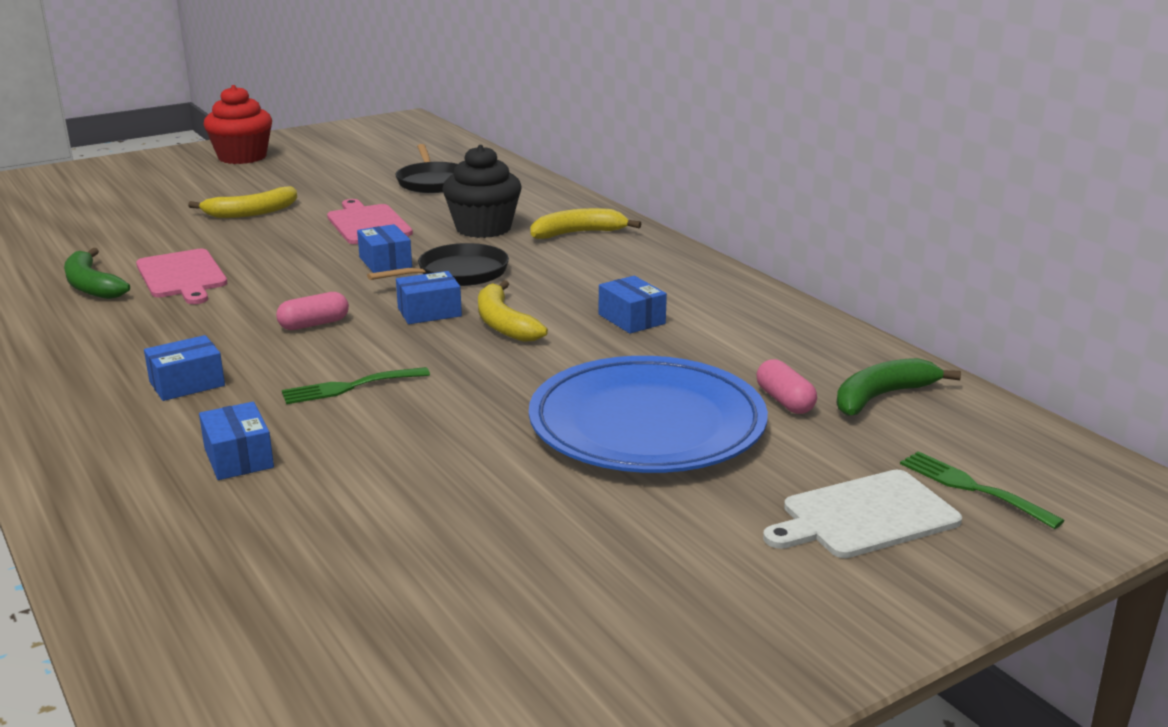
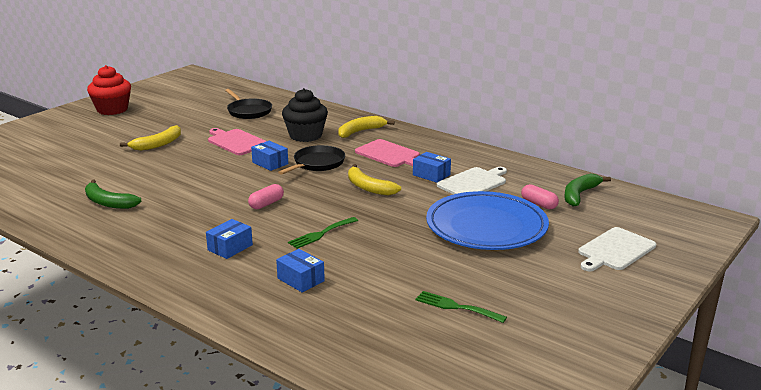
camera: 20 degrees left, 0 degrees up
pink cutting board [136,249,227,304] -> pink cutting board moved to [355,139,420,167]
blue box [396,271,462,324] -> none
green fork [900,451,1065,529] -> green fork moved to [415,291,507,323]
none -> white cutting board [437,167,507,194]

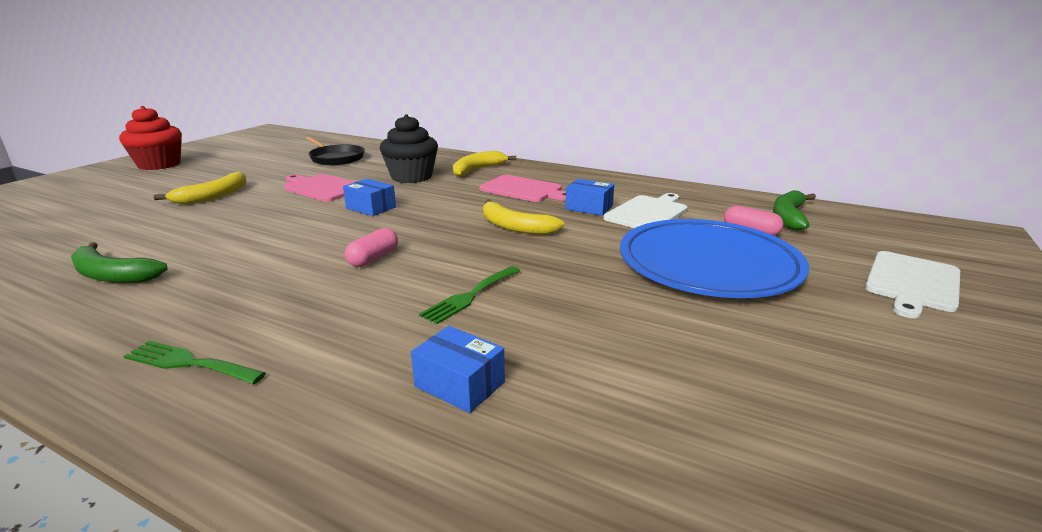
camera: 10 degrees left, 0 degrees up
blue box [206,219,253,259] -> none
black pan [278,145,345,175] -> none
green fork [415,291,507,323] -> green fork moved to [123,341,266,384]

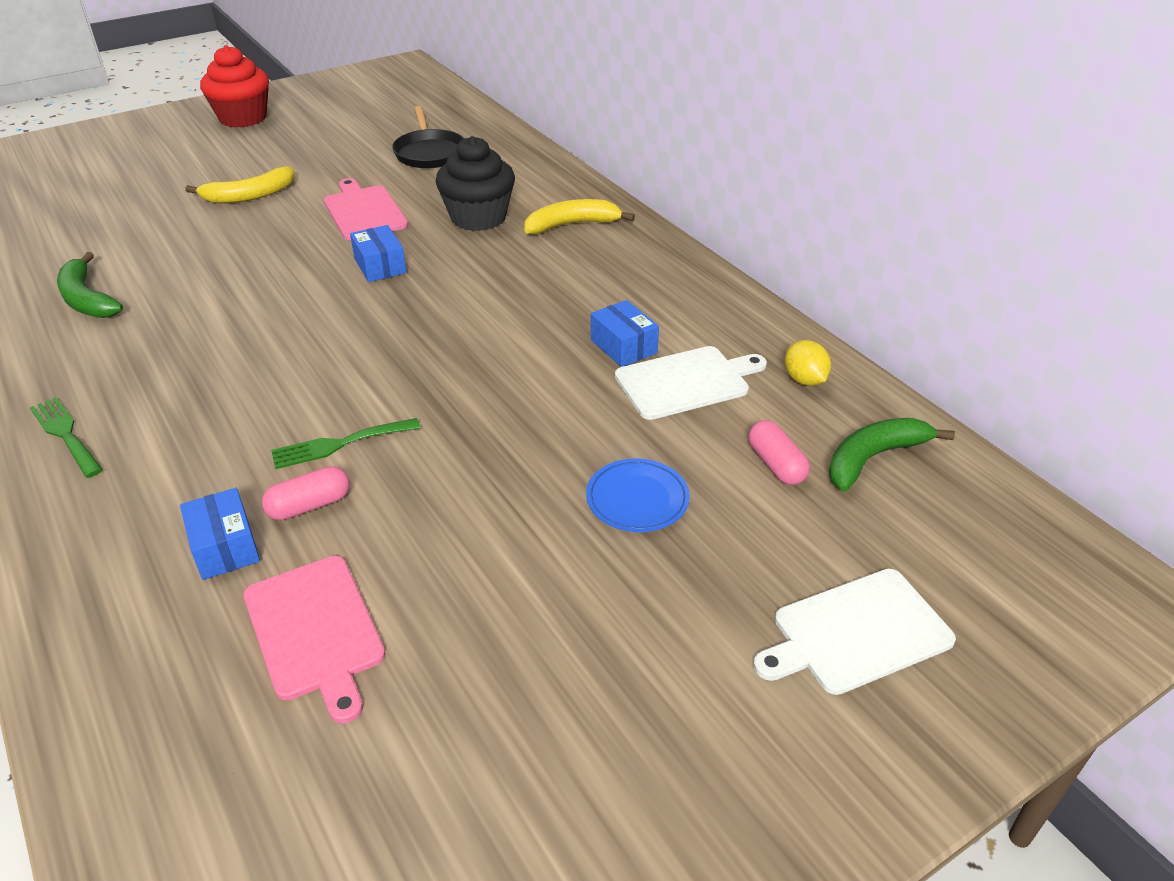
camera: 30 degrees right, 15 degrees up
pink capsule [345,228,398,267] -> pink capsule moved to [262,466,350,520]
pink cutting board [479,175,566,202] -> pink cutting board moved to [243,556,385,724]
yellow banana [483,199,564,235] -> none
blue plate [620,219,809,298] -> blue plate [586,459,690,532], size x0.43
none -> yellow lemon [785,340,831,386]

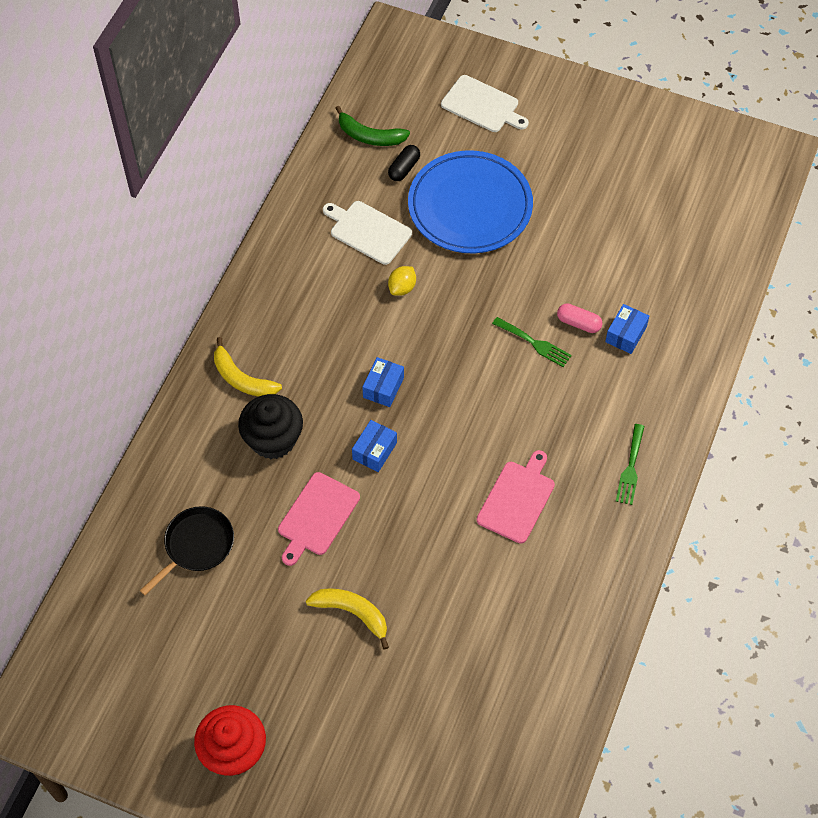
camera: 125 degrees left, 20 degrees up
green banana [57,252,123,318] -> none
pink cutting board [243,556,385,724] -> pink cutting board moved to [477,450,555,544]
blue plate [586,459,690,532] -> blue plate [408,151,533,253], size x2.31
blue box [591,300,659,367] -> blue box moved to [362,357,404,407]
pink capsule [748,420,810,485] -> black capsule [388,145,420,181]
yellow lemon [785,340,831,386] -> yellow lemon moved to [388,266,416,296]

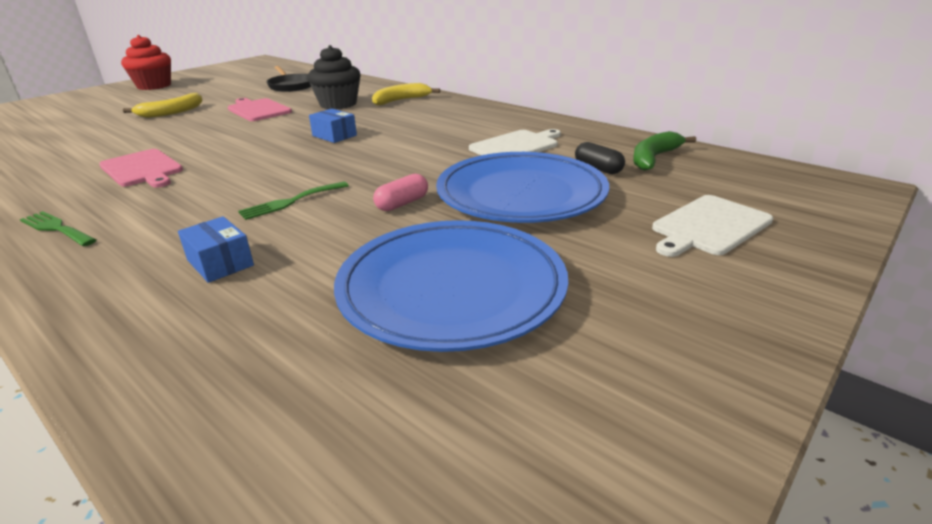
camera: 110 degrees right, 30 degrees down
blue box [352,420,397,472] -> none
yellow lemon [388,266,416,296] -> none
pink capsule [557,303,602,333] -> pink capsule moved to [373,174,428,211]
none -> blue plate [334,220,568,352]

